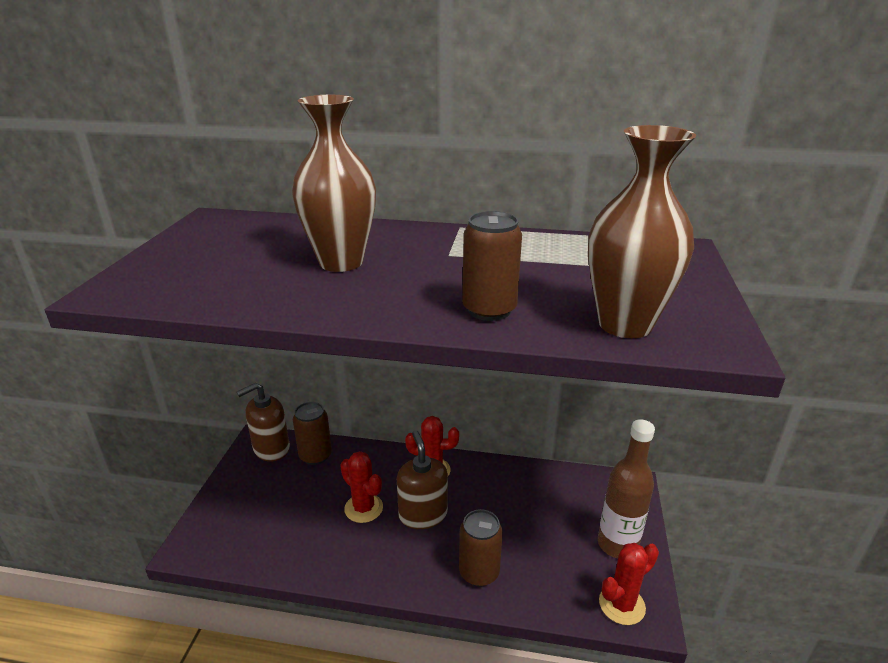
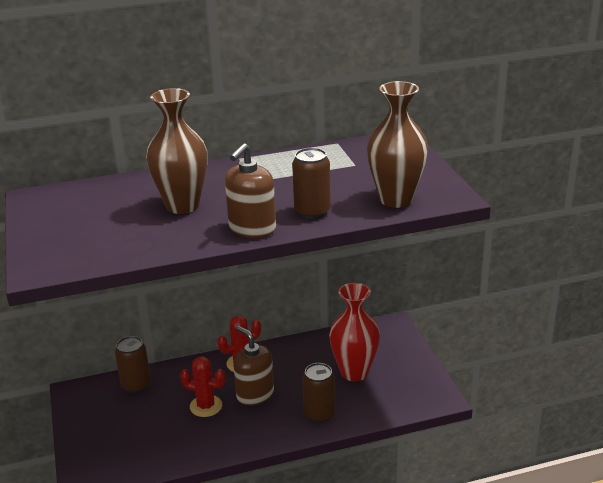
camera: 25 degrees left, 0 degrees up
brown soap dispenser [237,383,290,462] -> brown soap dispenser moved to [225,143,276,238]
brown bottle [598,419,655,558] -> none
red cactus [599,543,659,625] -> none
none -> red vase [329,283,380,382]

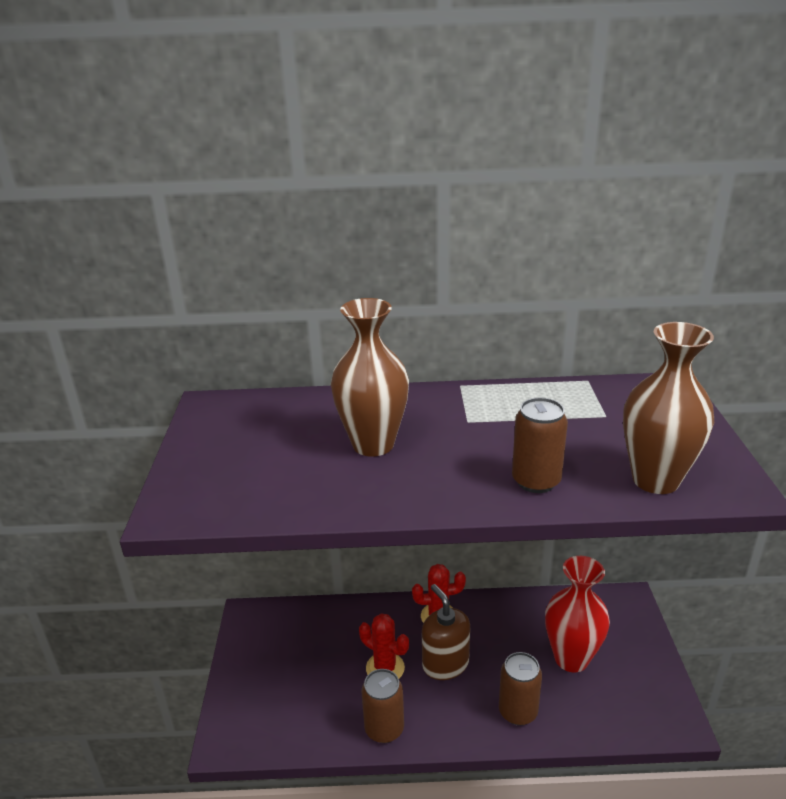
camera: 15 degrees right, 0 degrees up
brown can [115,336,151,393] -> brown can moved to [361,669,404,743]
brown soap dispenser [225,143,276,238] -> none

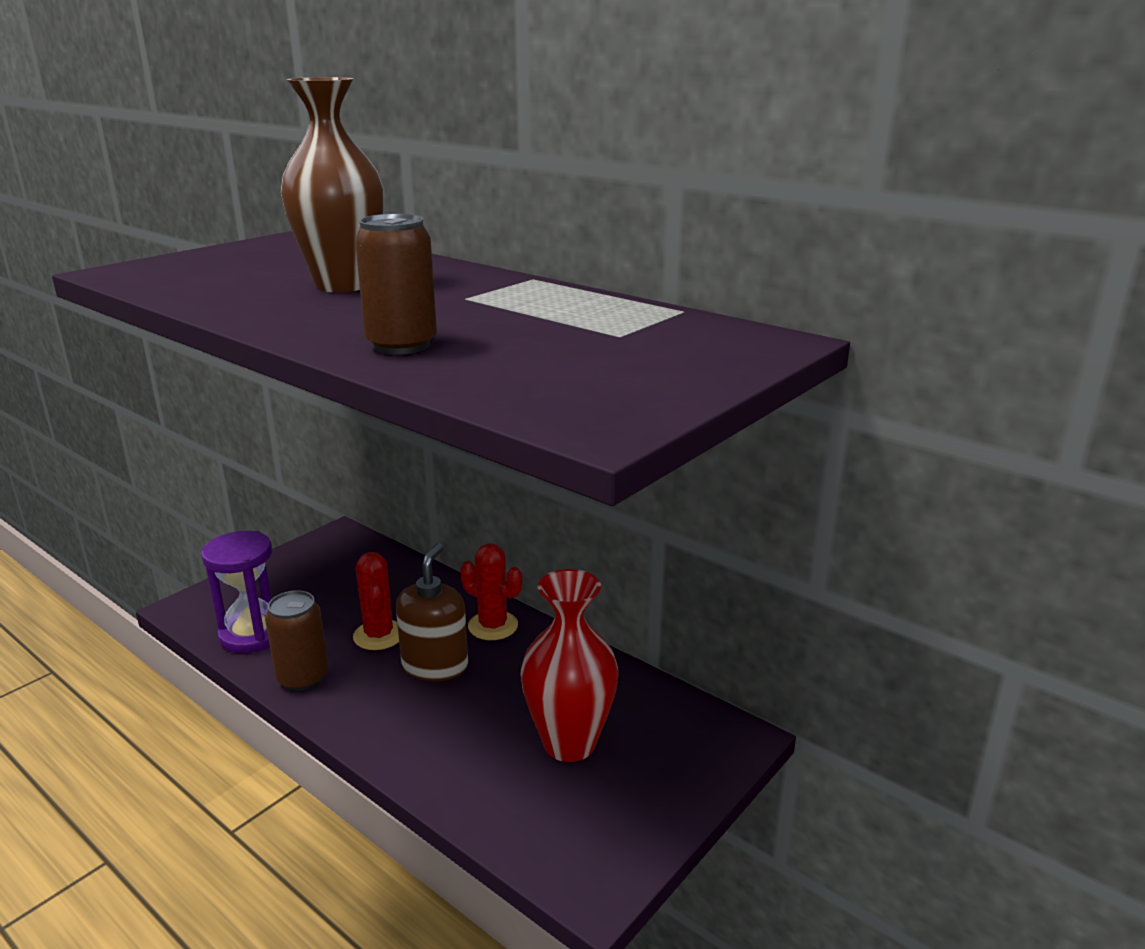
camera: 40 degrees right, 5 degrees down
brown can [499,652,542,726] -> none
brown vase [623,322,714,494] -> none
none -> purple hourglass [201,531,272,653]

